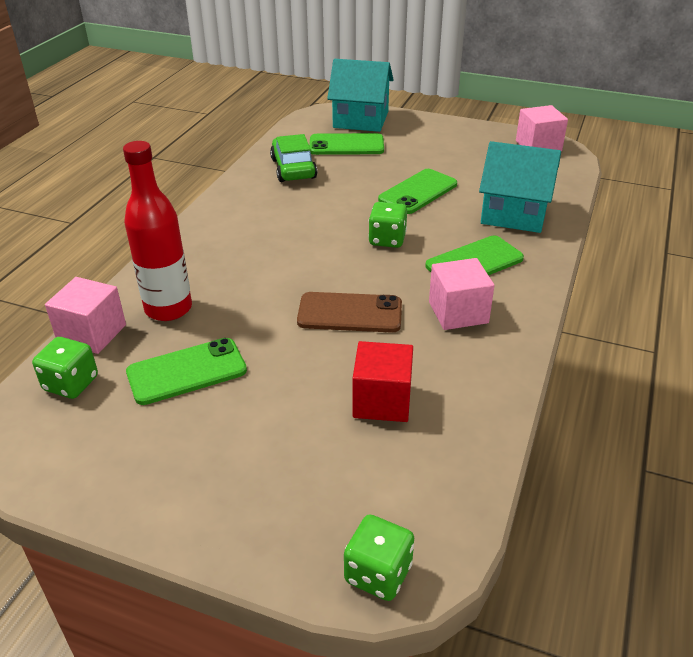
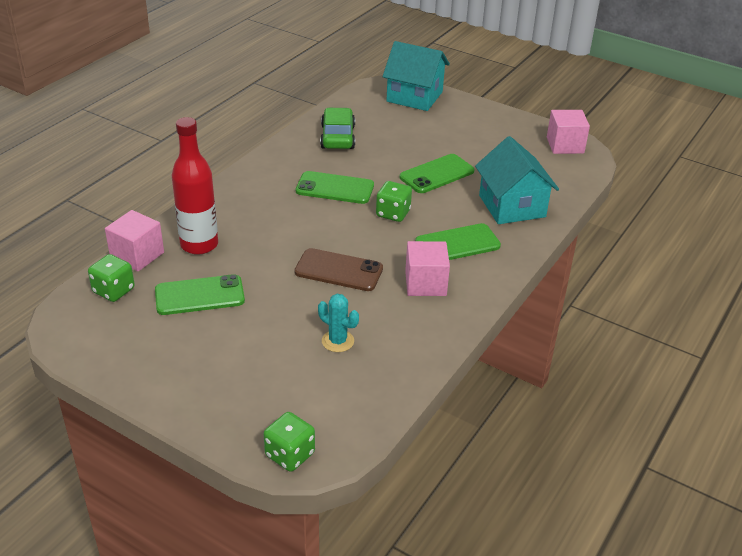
camera: 10 degrees right, 0 degrees up
green phone [309,133,384,155] -> green phone moved to [296,171,374,204]
red cube [353,341,413,422] -> turquoise cactus [318,294,359,352]
turquoise house [479,141,561,233] -> turquoise house turned 45 degrees clockwise [475,136,559,224]

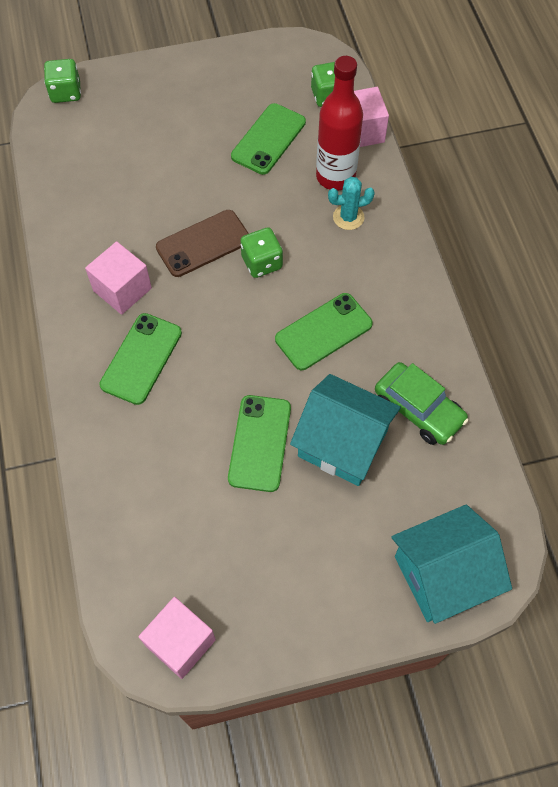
camera: 135 degrees right, 25 degrees up
turquoise cactus [318,294,359,352] -> turquoise cactus moved to [328,177,375,230]
green dice [376,181,412,222] -> green dice moved to [240,227,283,278]
turquoise house [475,136,559,224] -> turquoise house moved to [290,374,401,486]

